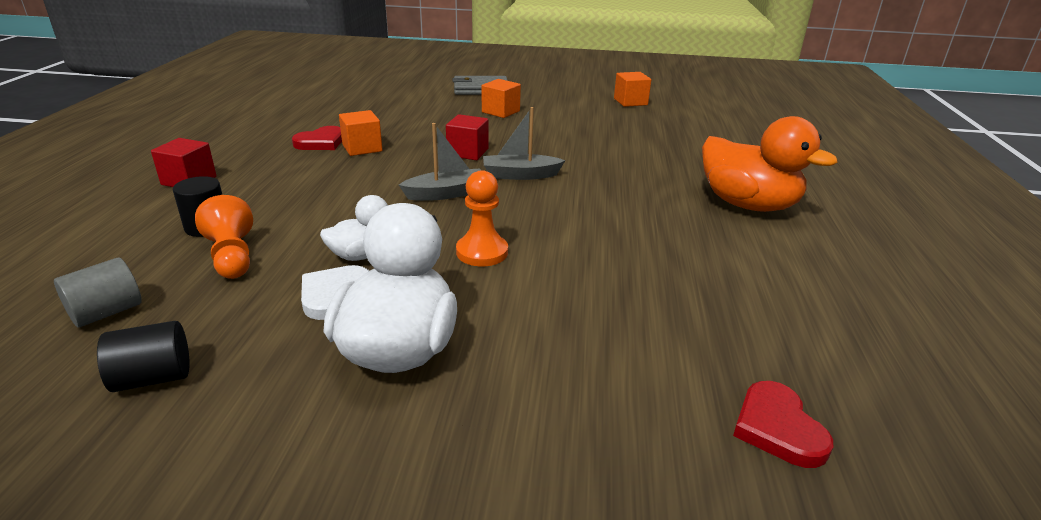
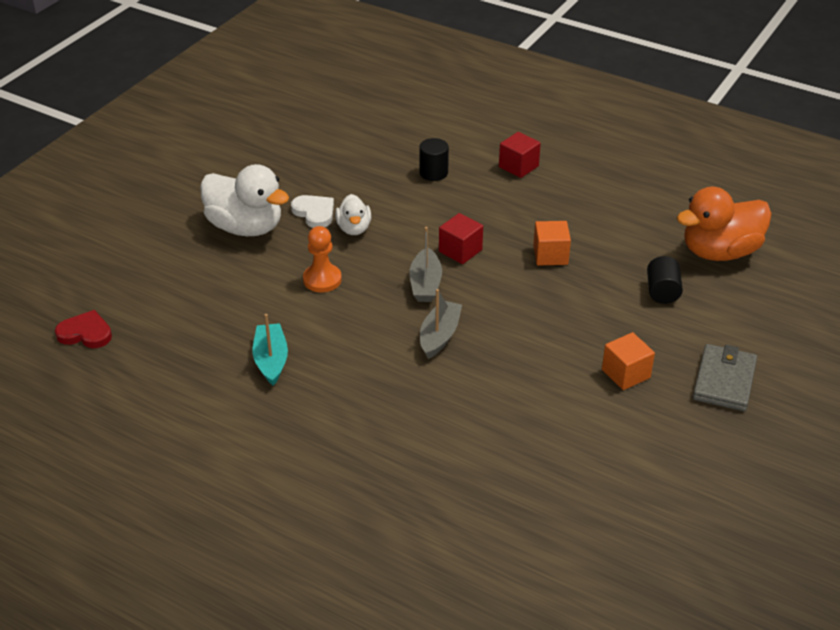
camera: 115 degrees right, 10 degrees up
grey cylinder [54,258,142,327] -> none
black cylinder [97,321,190,392] -> black cylinder moved to [647,256,683,304]
orange pawn [195,195,253,279] -> none
red heart [292,126,342,150] -> none
red cube [446,114,488,160] -> red cube moved to [439,213,483,264]
orange cube [614,72,651,107] -> none
orange duck [702,116,837,212] -> orange duck moved to [677,187,772,261]
none -> turquoise boat [253,314,288,386]

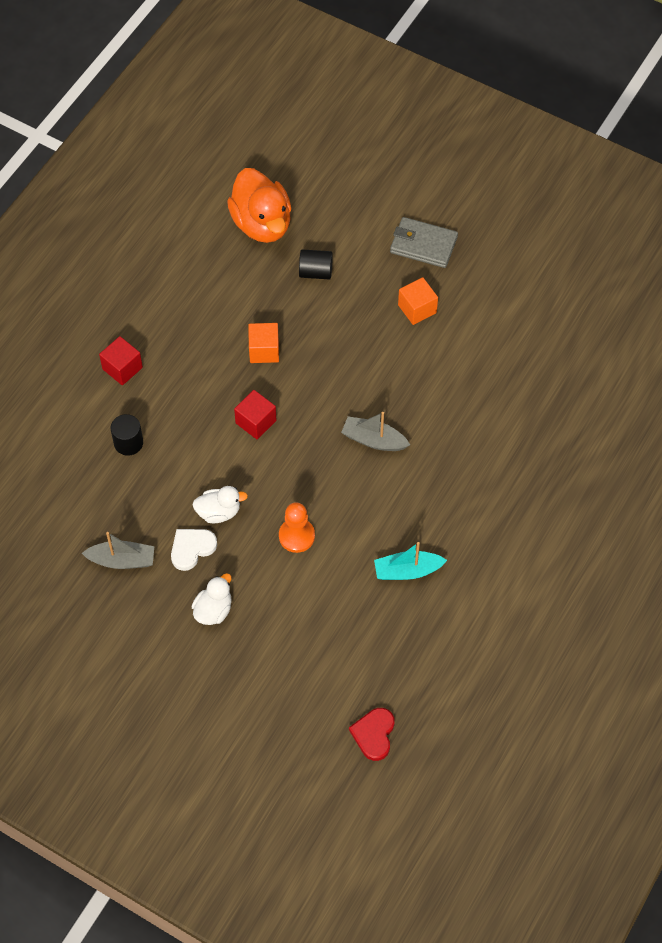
camera: 90 degrees left, 20 degrees up
white duck [200,164,289,236] -> white duck [192,573,232,625], size x0.54
grey boat [410,227,442,302] -> grey boat moved to [82,532,155,569]

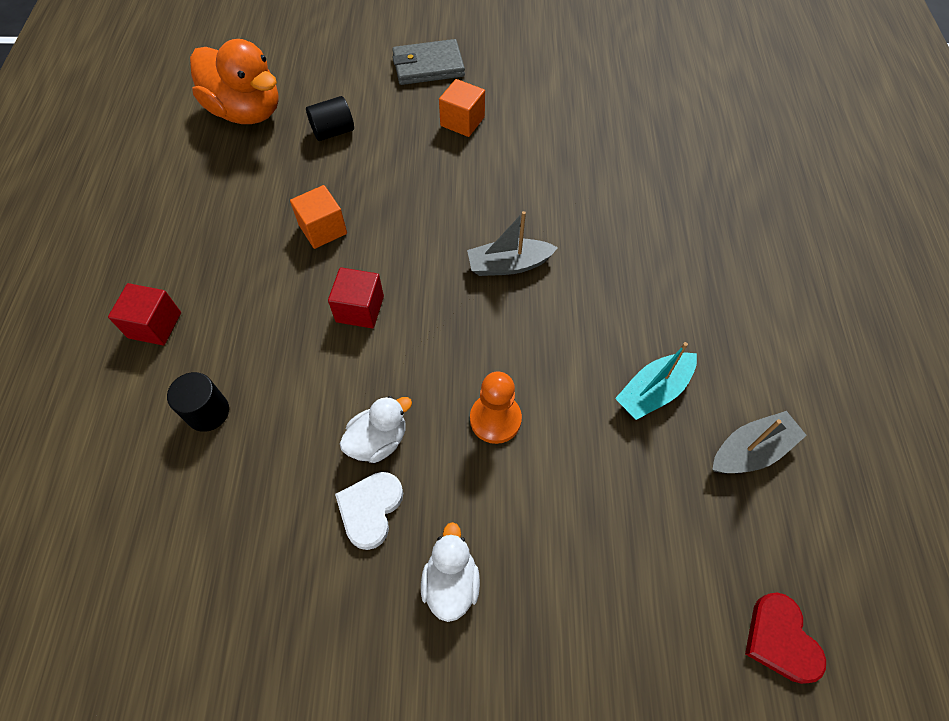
camera: 30 degrees left, 0 degrees up
grey boat [82,532,155,569] -> grey boat moved to [712,411,807,473]

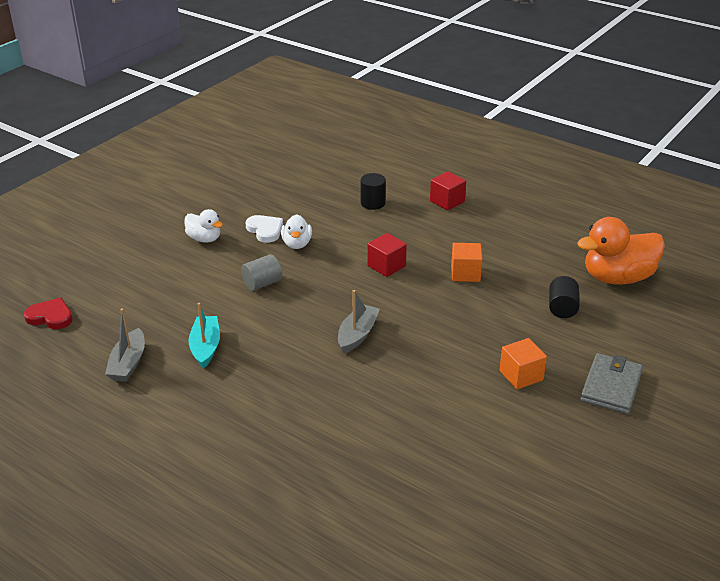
camera: 125 degrees right, 25 degrees down
orange pawn [470,371,522,444] -> grey cylinder [241,254,282,291]

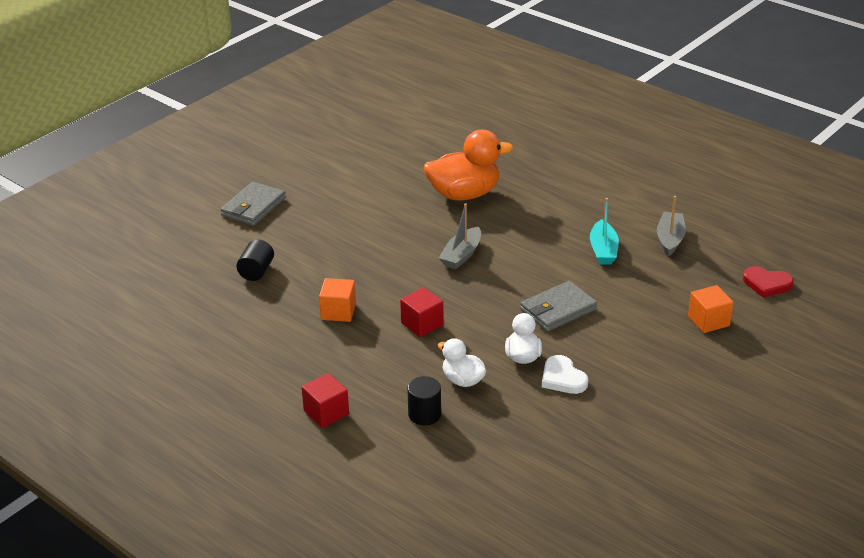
camera: 175 degrees left, 0 degrees up
white duck [185,209,223,242] -> white duck moved to [438,338,486,387]
grey cylinder [241,254,282,291] -> grey wallet [520,281,597,332]
orange cube [500,338,547,389] -> orange cube moved to [688,285,734,333]
orange duck [577,217,665,285] -> orange duck moved to [424,130,513,200]

